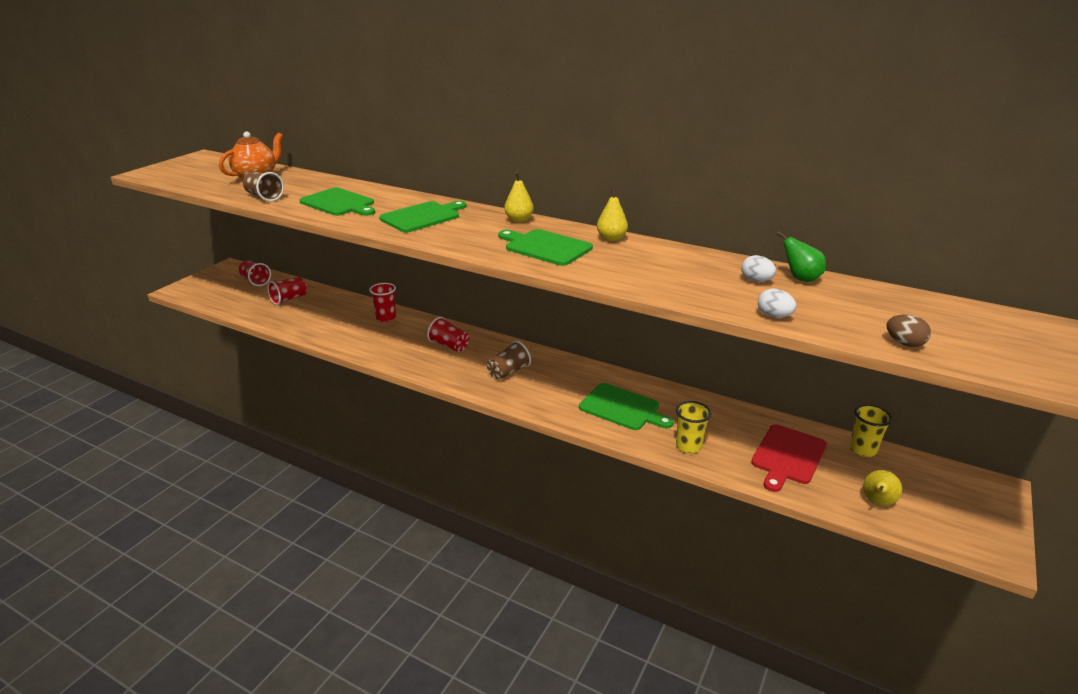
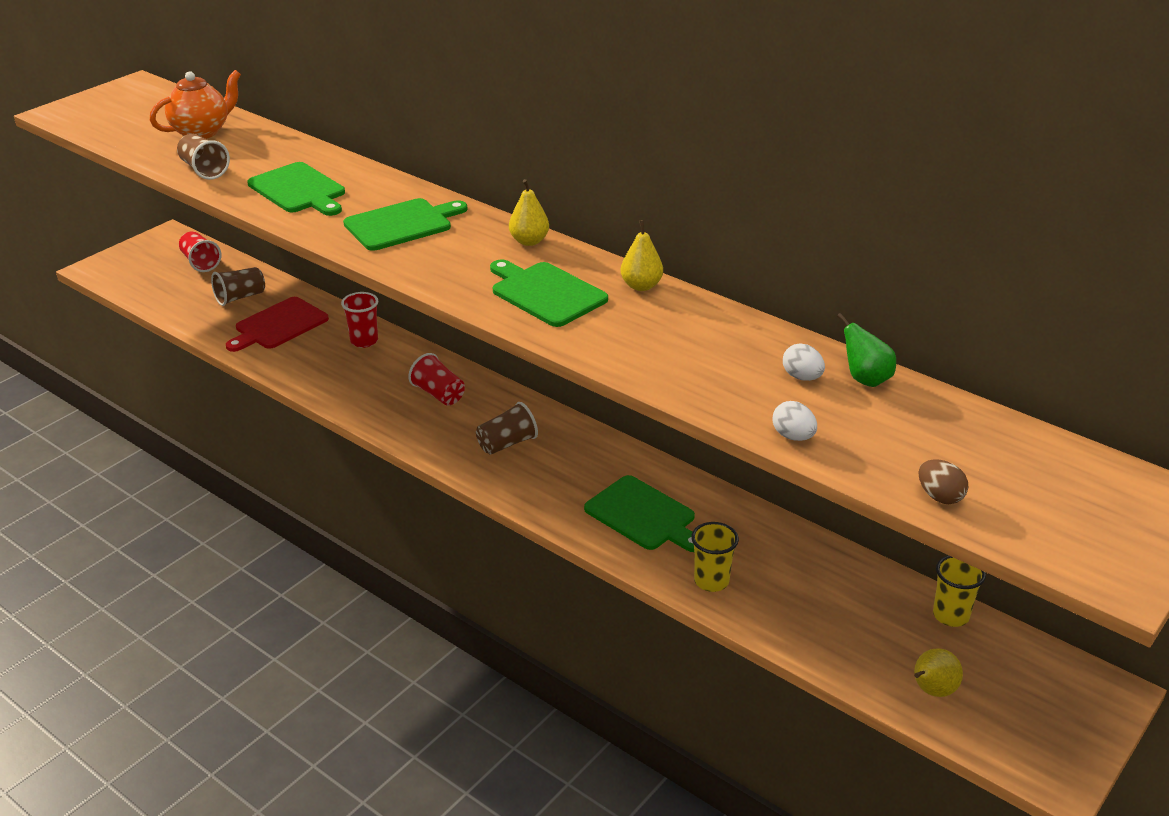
camera: 10 degrees right, 5 degrees up
red cup [267,277,307,305] -> brown cup [211,267,265,306]
red cutting board [751,424,827,492] -> red cutting board moved to [226,297,329,352]

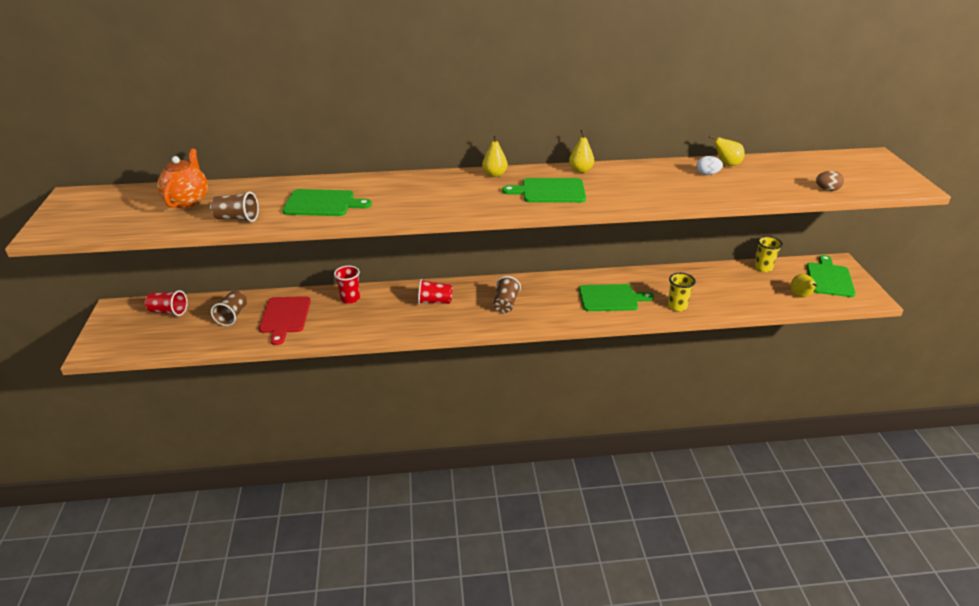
camera: 45 degrees left, 0 degrees up
green cutting board [343,198,467,251] -> green cutting board moved to [807,255,855,297]
white egg [773,401,817,441] -> none
green pear [837,313,896,387] -> yellow pear [709,135,745,166]

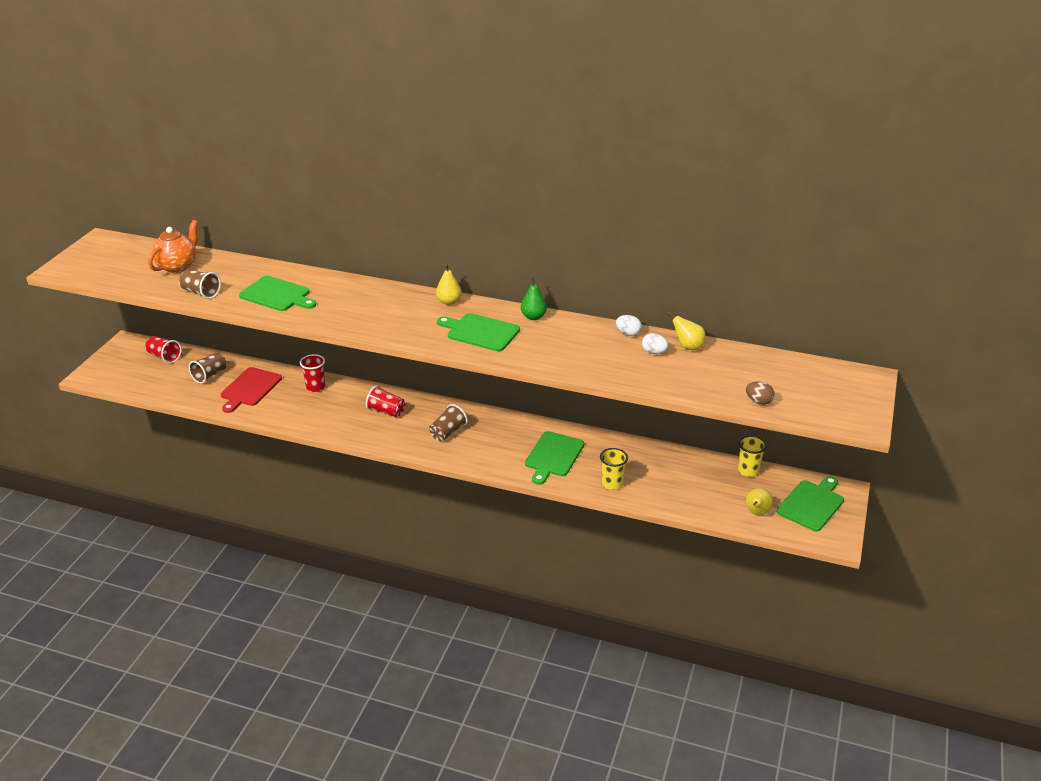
camera: 25 degrees right, 0 degrees up
yellow pear [569,130,594,173] -> green pear [521,278,547,320]
green cutting board [579,284,654,311] -> green cutting board turned 90 degrees clockwise [525,431,584,485]
none -> white egg [616,315,642,336]

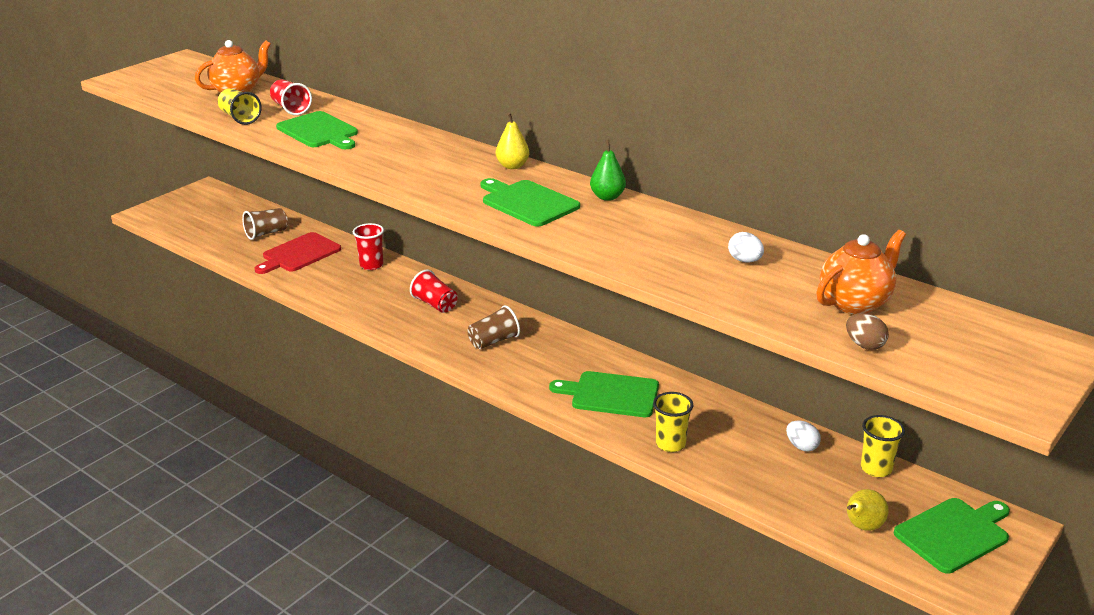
camera: 20 degrees right, 5 degrees down
red cup [145,336,182,363] -> red cup moved to [270,80,312,115]
brown cup [179,269,221,299] -> yellow cup [218,89,262,125]
green cutting board [525,431,584,485] -> green cutting board turned 60 degrees clockwise [549,371,659,417]
white egg [616,315,642,336] -> white egg moved to [786,421,821,451]
yellow pear [667,312,706,350] -> none
none -> orange teapot [816,230,906,314]

